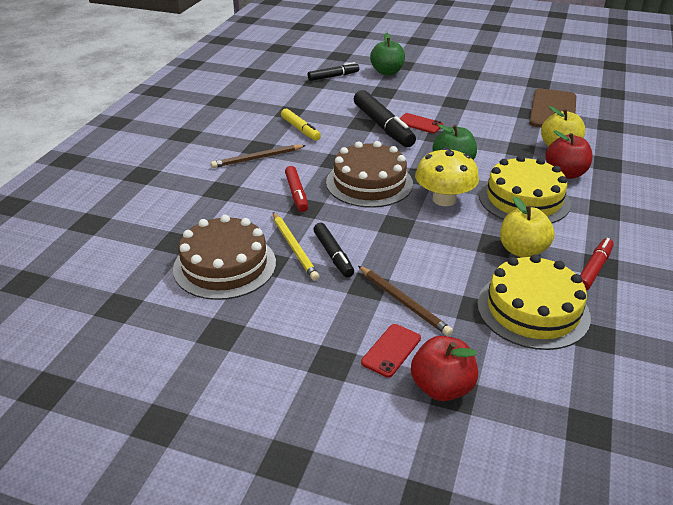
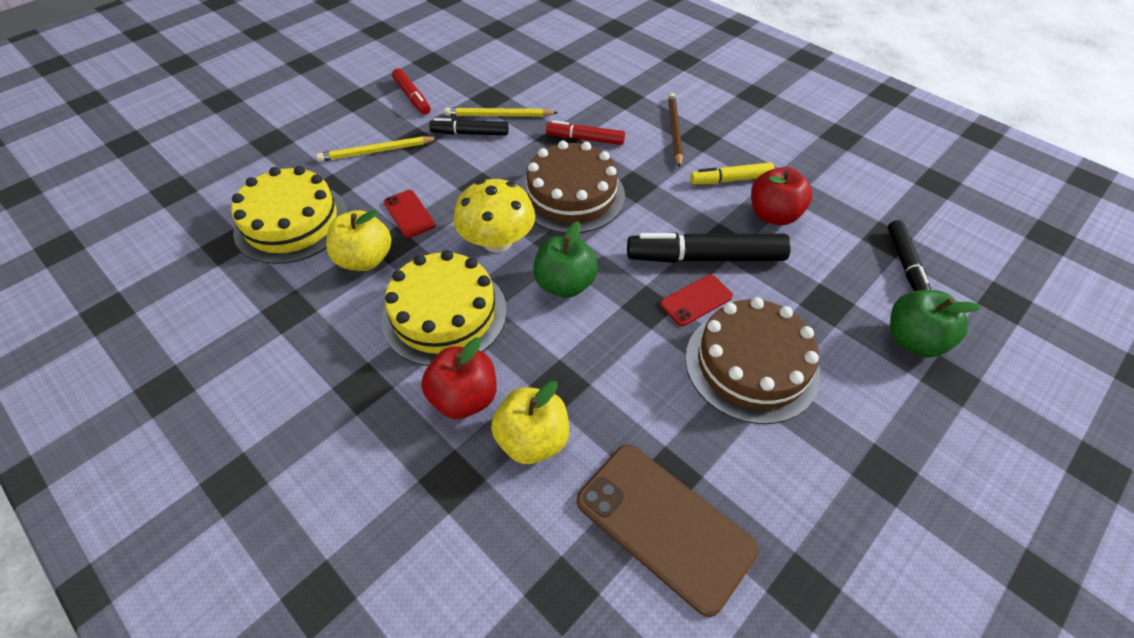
camera: 115 degrees right, 15 degrees up
brown cake [173,215,276,300] -> brown cake moved to [685,297,820,424]
brown pencil [358,266,453,336] -> yellow pencil [316,136,438,162]
red phone [361,324,421,377] -> red phone moved to [383,190,435,238]
red apple [411,336,478,401] -> red apple moved to [751,167,812,225]
red marker [580,238,614,291] -> red marker moved to [392,68,430,115]

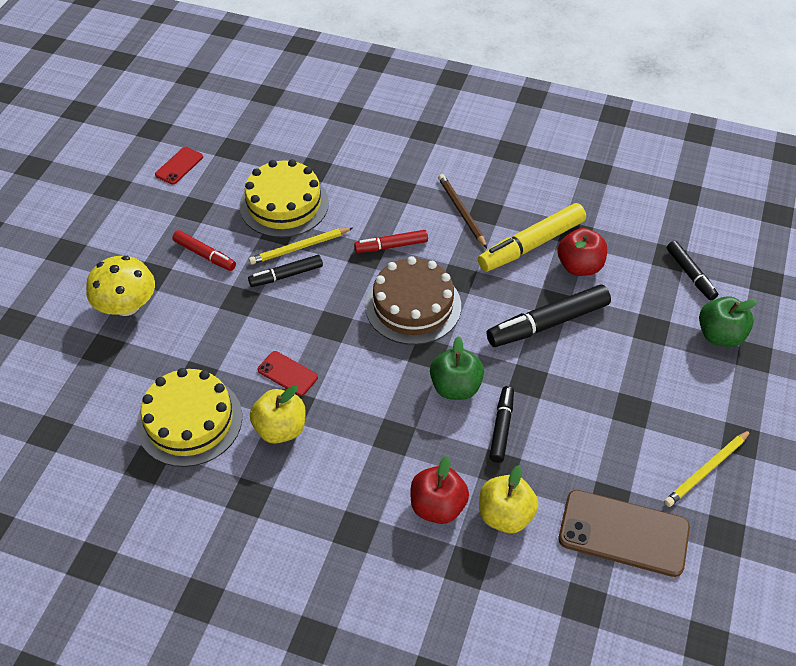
camera: 25 degrees left, 0 degrees up
yellow pencil [316,136,438,162] -> yellow pencil moved to [664,430,751,507]
yellow cake [381,250,507,366] -> yellow cake moved to [240,159,329,238]
yellow mushroom [454,179,535,253] -> yellow mushroom moved to [86,256,155,316]
red phone [660,275,733,326] -> red phone moved to [155,147,203,185]
brown cake [685,297,820,424] -> none
yellow marker [690,162,775,184] -> yellow marker [478,203,586,272], size x1.69
none -> black marker [489,386,514,463]

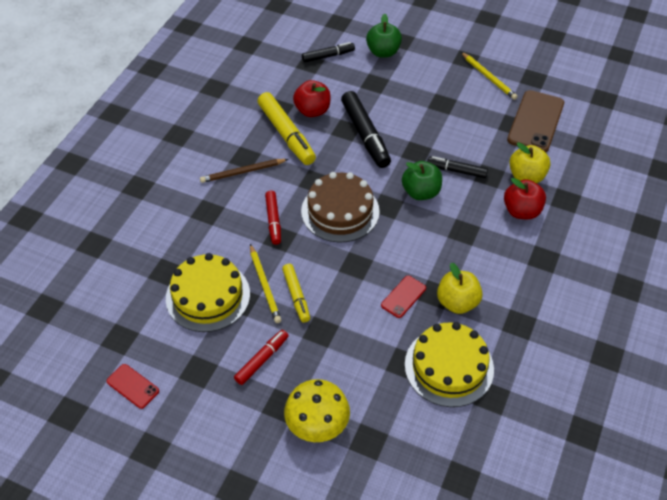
camera: 85 degrees left, 0 degrees up
black marker [248,255,323,287] -> yellow marker [282,264,310,322]

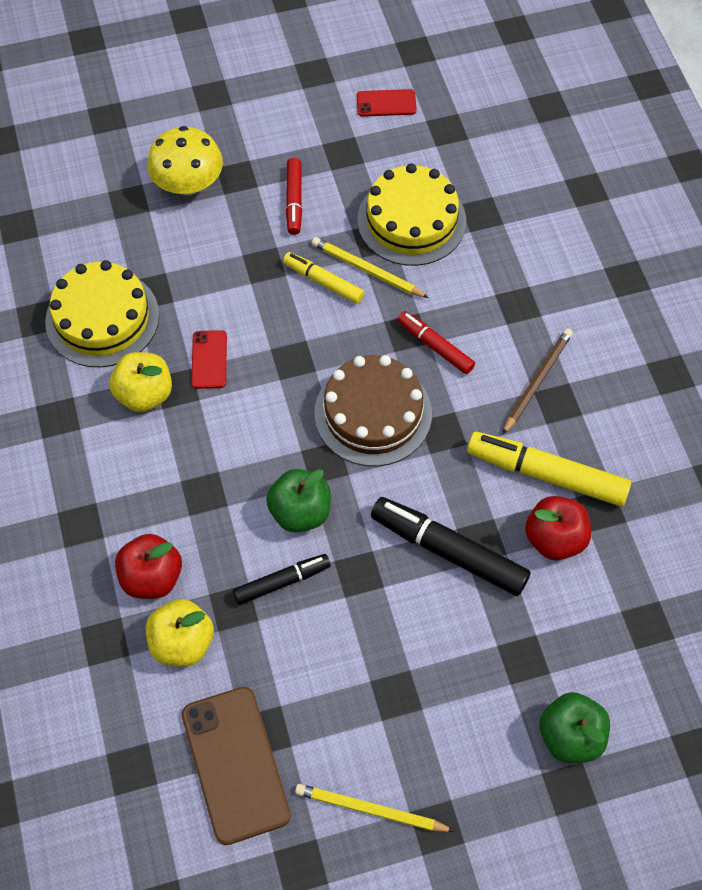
camera: 140 degrees right, 10 degrees up
black marker [302,42,355,63] -> none

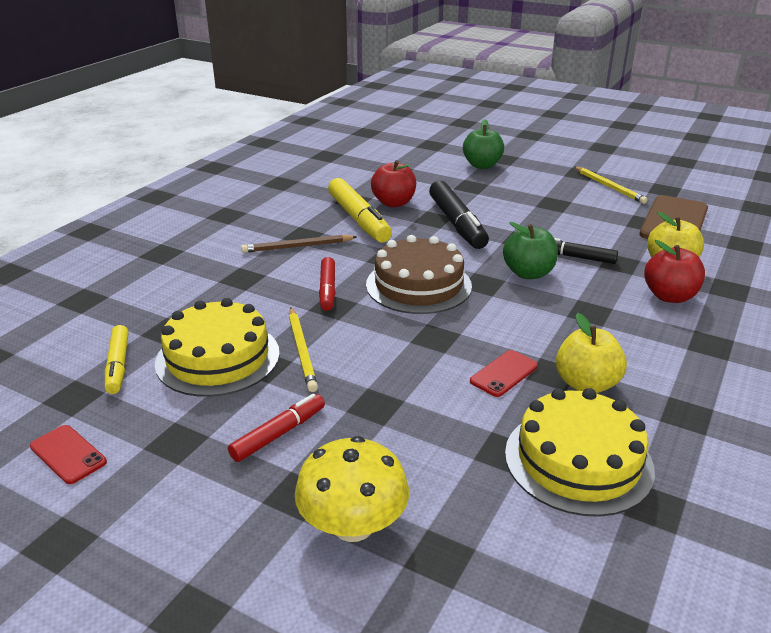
camera: 135 degrees left, 30 degrees down
yellow marker [283,252,364,304] -> yellow marker moved to [105,325,129,394]

